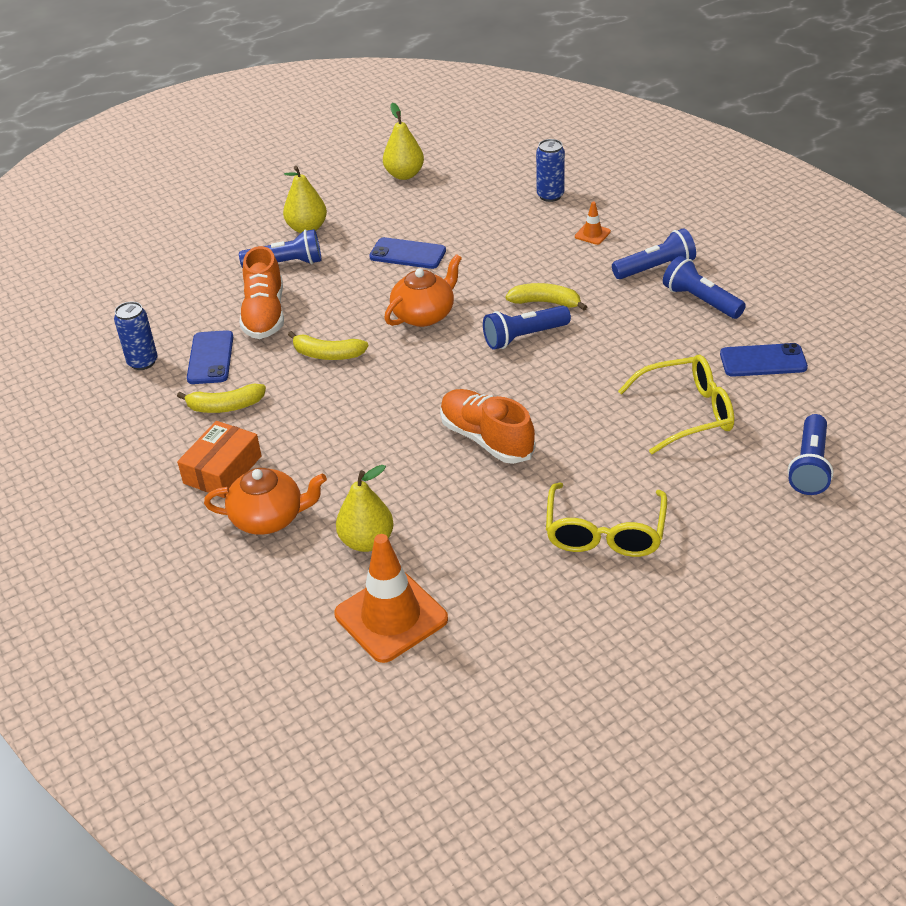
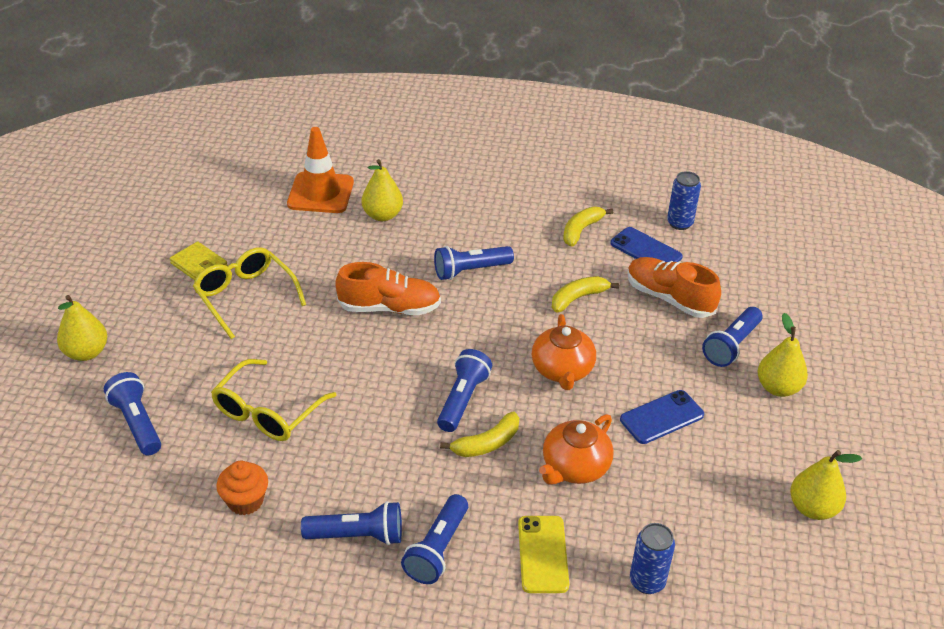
camera: 130 degrees right, 0 degrees up
orange box [177,421,262,498] -> none
orange teapot [204,468,327,535] -> orange teapot moved to [539,414,614,485]
orange traffic cone [575,202,611,245] -> yellow phone [518,516,569,593]
blue phone [720,343,808,377] -> orange cupcake [216,461,268,515]
none -> yellow pear [57,295,107,361]
none -> yellow wallet [170,241,228,280]
none -> blue flashlight [434,246,514,280]

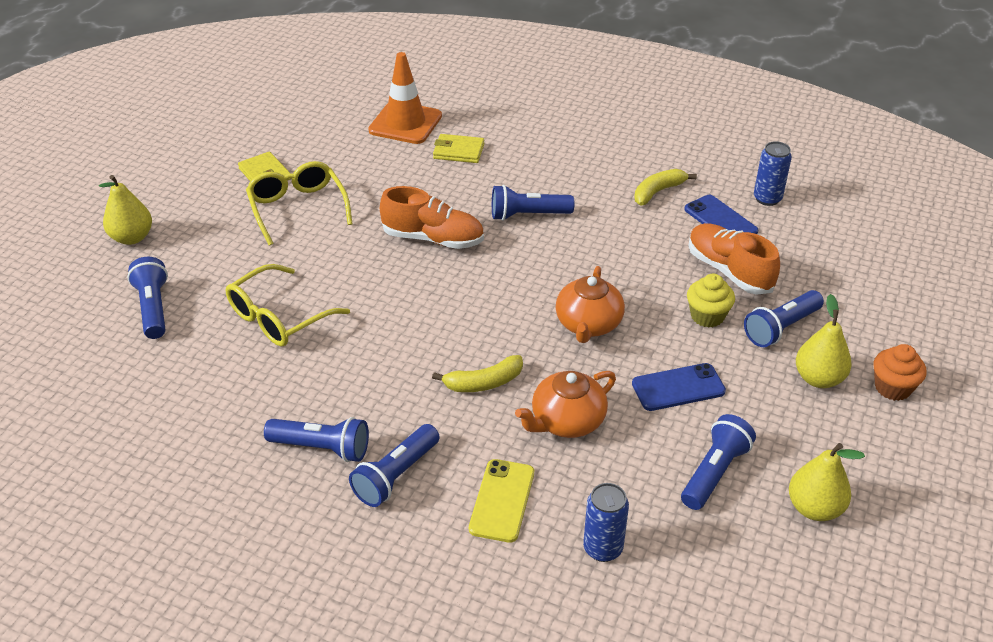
camera: 15 degrees right, 0 degrees up
orange cupcake [216,461,268,515] -> orange cupcake moved to [873,344,927,401]
yellow pear [362,159,403,221] -> yellow wallet [433,134,485,163]
blue flashlight [437,349,492,432] -> blue flashlight moved to [681,414,756,510]
yellow banana [552,276,619,313] -> none
none -> yellow cupcake [687,274,735,328]

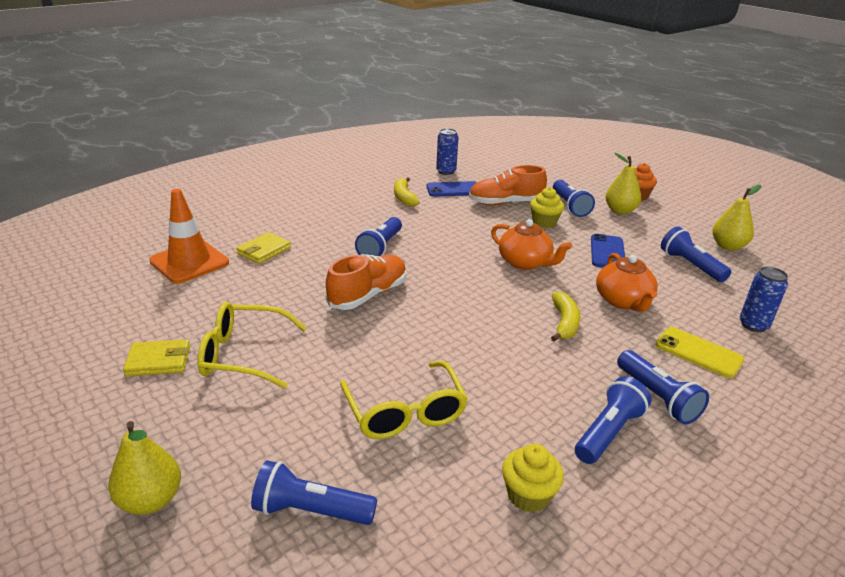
camera: 65 degrees left, 10 degrees down
none -> yellow cupcake [502,444,564,513]

